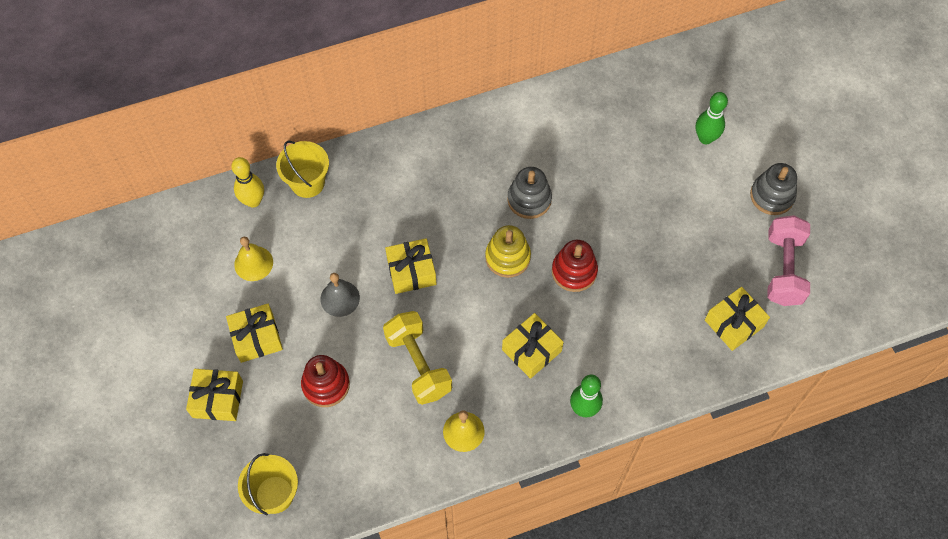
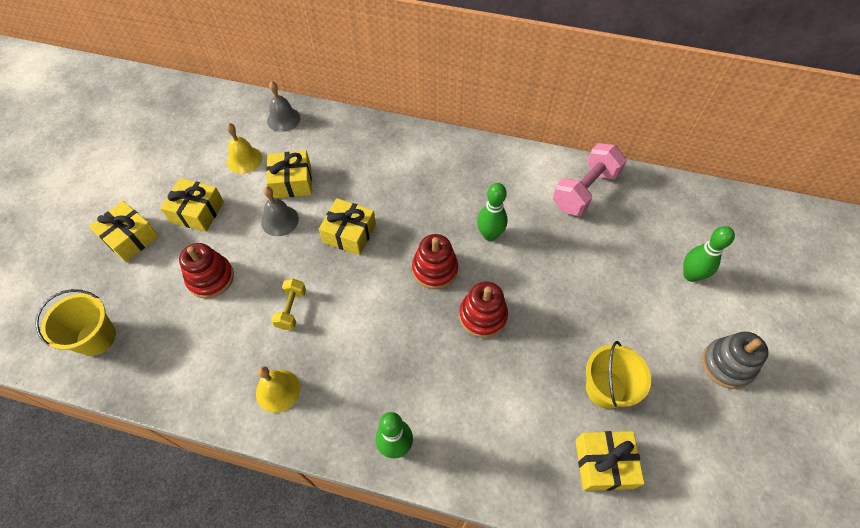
camera: 35 degrees right, 5 degrees down
yellow bowling pin [231,157,264,208] -> grey bell [267,81,300,132]
yellow bucket [276,141,329,198] -> yellow bucket moved to [586,341,651,409]
yellow dumbbell [383,311,452,405] -> yellow dumbbell [271,279,306,330], size x0.54
yellow stacking toy [485,225,531,278] -> red stacking toy [412,234,458,289]
yellow gift [502,313,563,379] -> yellow gift moved to [266,151,312,198]
grey stacking toy [507,167,552,219] -> green bowling pin [477,183,508,241]
pink dumbbell [767,215,810,306] -> pink dumbbell moved to [553,143,627,216]

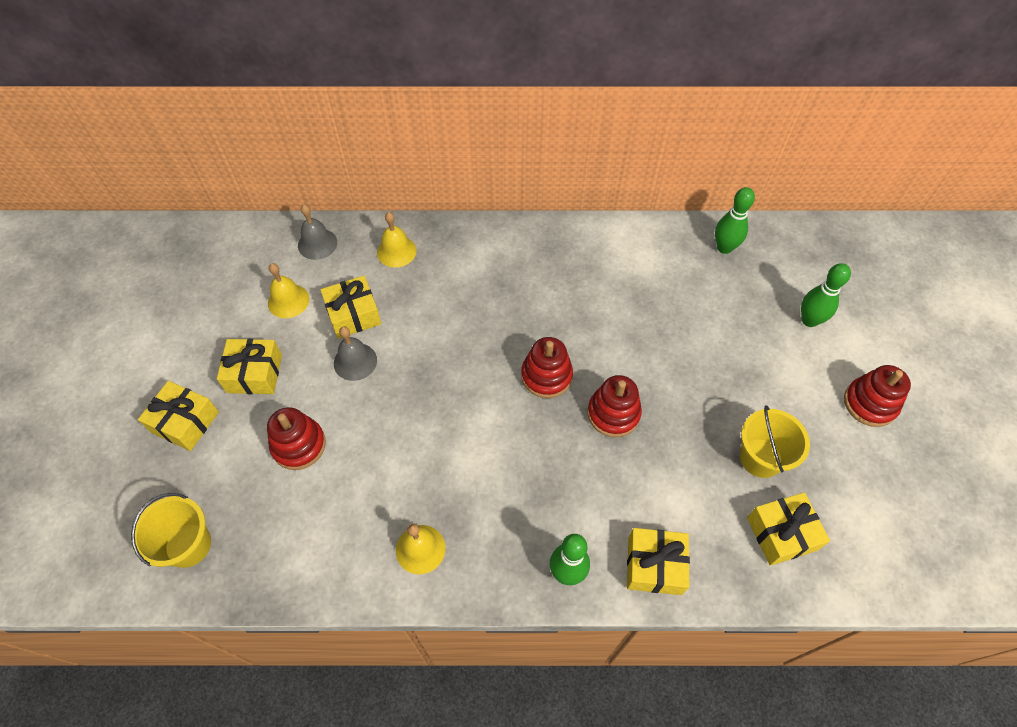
camera: 15 degrees left, 0 degrees up
yellow dumbbell [271,279,306,330] -> none
yellow gift [319,198,376,255] -> yellow gift moved to [627,528,690,595]
green bowling pin [477,183,508,241] -> green bowling pin moved to [715,187,755,254]
pink dumbbell [553,143,627,216] -> none
grey stacking toy [702,331,769,389] -> red stacking toy [844,365,911,427]
none -> yellow bell [377,212,417,267]

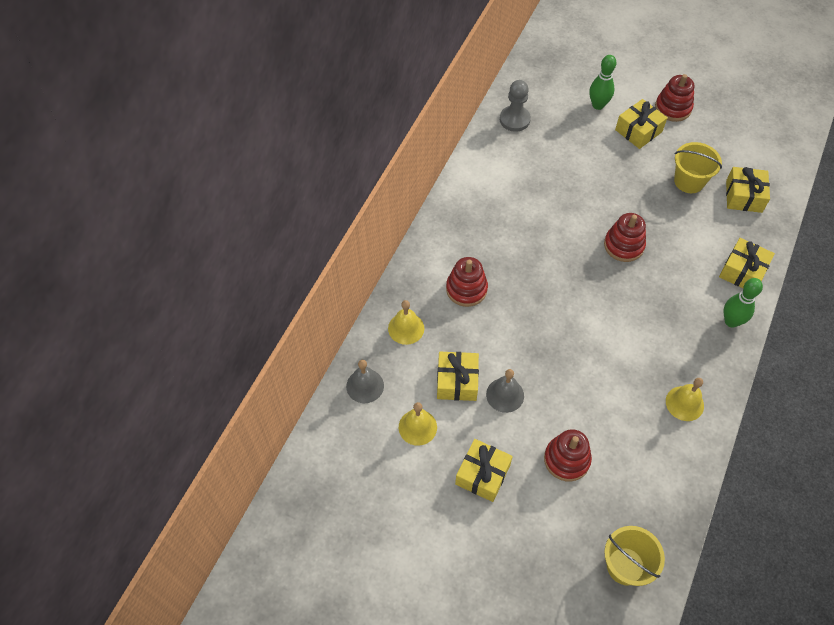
camera: 65 degrees left, 0 degrees up
yellow gift [138,381,219,451] -> yellow gift moved to [615,99,667,149]
red stacking toy [521,337,573,398] -> red stacking toy moved to [446,257,488,307]
green bowling pin [715,187,755,254] -> grey pawn [500,80,531,132]

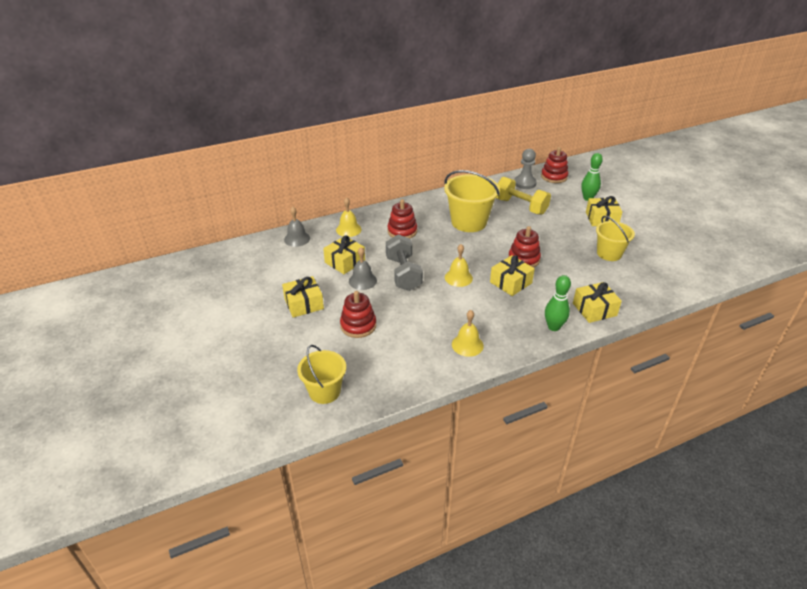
camera: 40 degrees right, 20 degrees down
yellow bell [399,402,437,446] -> yellow bell moved to [445,244,473,287]
red stacking toy [655,74,694,122] -> red stacking toy moved to [541,147,569,183]
yellow gift [726,167,770,213] -> yellow gift moved to [490,255,535,296]
none -> grey dumbbell [386,234,423,291]
none -> yellow bucket [444,170,500,232]
none -> yellow dumbbell [496,177,551,215]

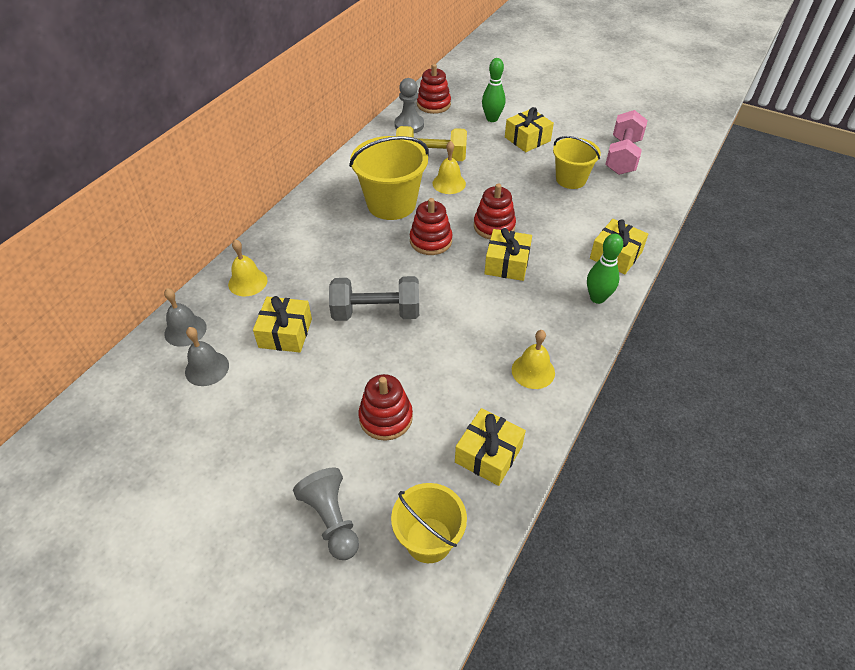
camera: 35 degrees left, 10 degrees up
yellow gift [282,276,324,318] -> yellow gift moved to [455,408,526,486]
grey bell [349,247,377,290] -> grey bell moved to [185,327,229,386]
grey dumbbell [386,234,423,291] -> grey dumbbell turned 45 degrees counterclockwise [329,276,419,321]
red stacking toy [387,199,417,238] -> red stacking toy moved to [410,198,453,255]
yellow bell [445,244,473,287] -> yellow bell moved to [432,141,466,194]
none -> grey pawn [293,468,359,560]
none -> pink dumbbell [605,110,648,175]

